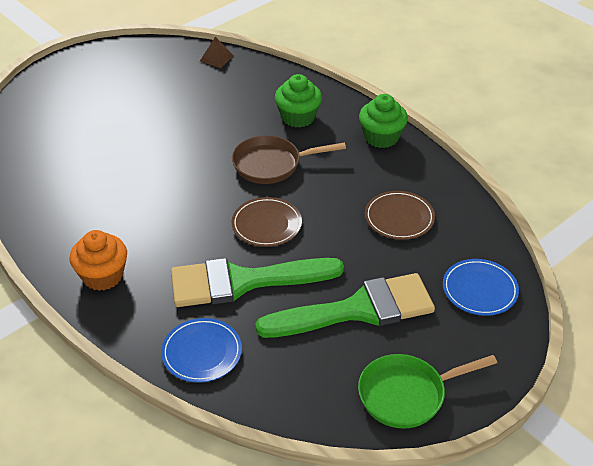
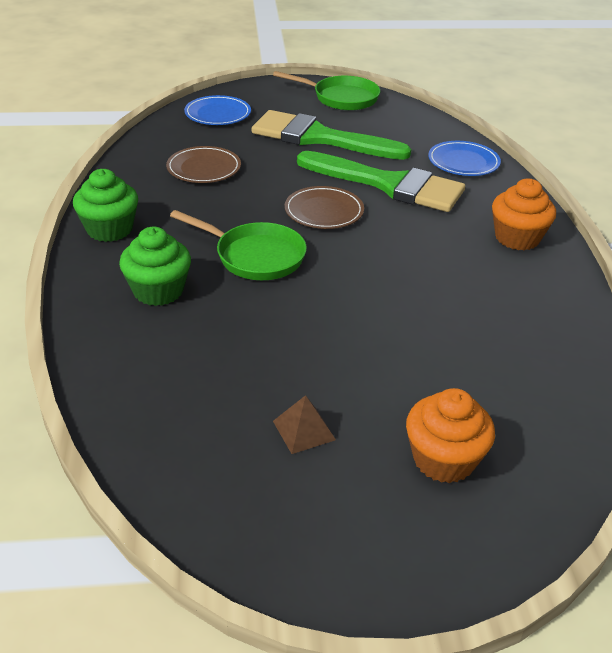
camera: 145 degrees left, 5 degrees down
brown pyramid [200,37,234,68] -> brown pyramid moved to [273,395,336,454]
brown pan [232,135,346,184] -> green pan [170,210,307,280]
none -> orange cupcake [406,388,495,483]

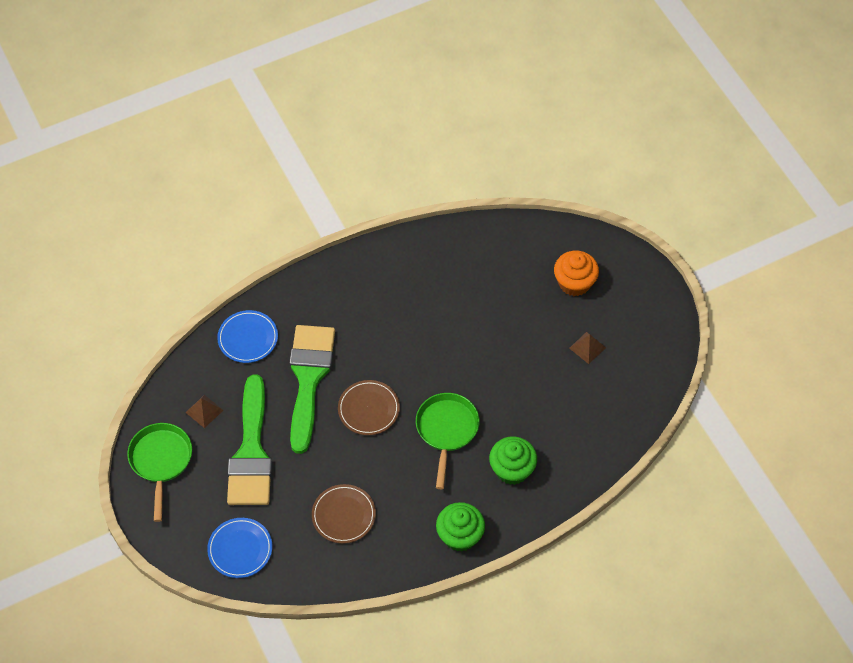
camera: 110 degrees left, 20 degrees up
orange cupcake [492,178,556,250] -> none
none -> brown pyramid [185,395,223,428]

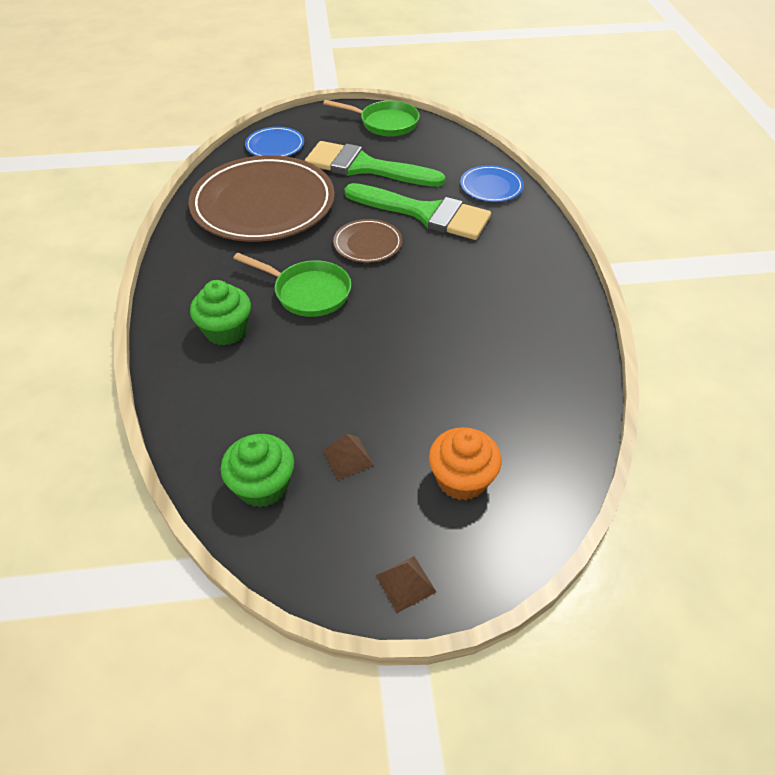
camera: 110 degrees right, 10 degrees down
brown pyramid [185,395,223,428] -> brown pyramid moved to [376,556,436,613]
brown plate [312,484,376,544] -> brown plate [188,155,335,242], size x2.21
green cupcake [436,502,485,552] -> green cupcake moved to [221,434,294,507]

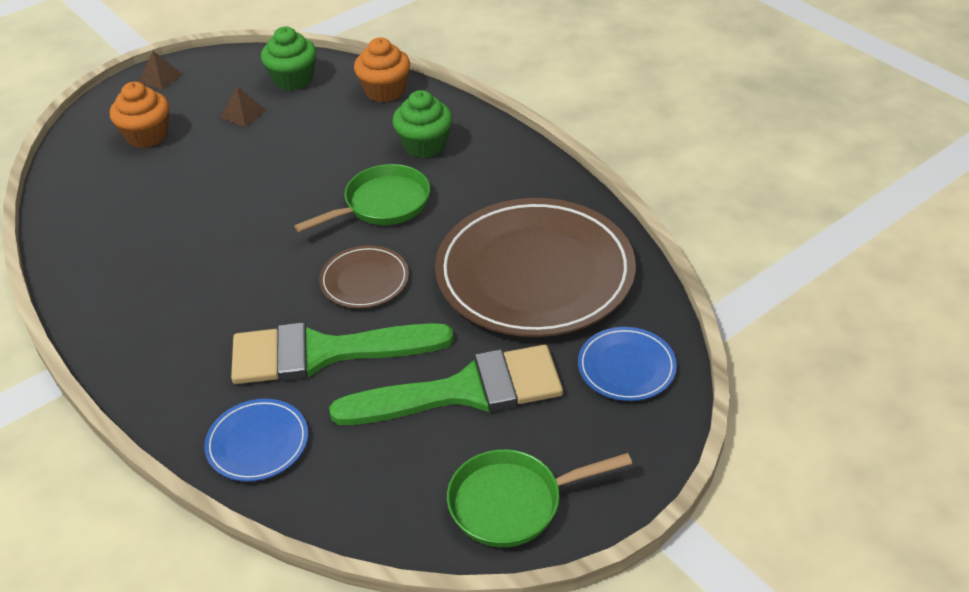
camera: 150 degrees right, 5 degrees down
green pan [233,253,351,317] -> green pan turned 150 degrees clockwise [294,164,430,233]
none -> orange cupcake [354,37,410,102]

